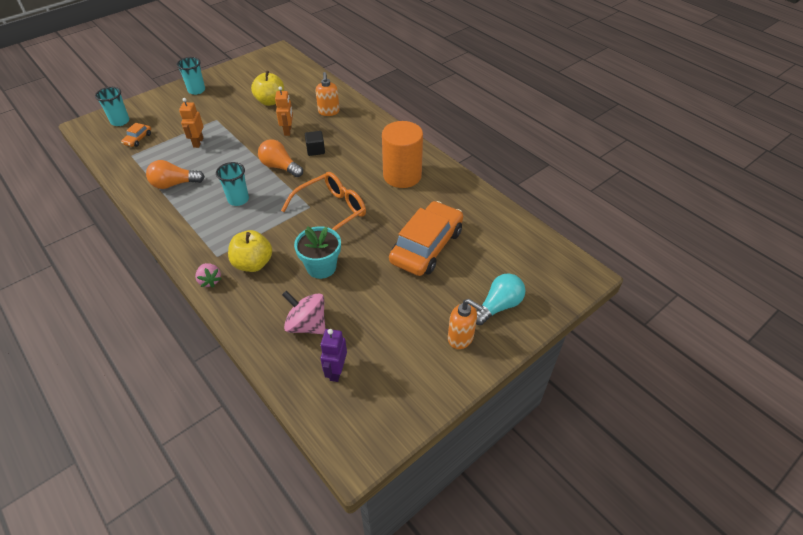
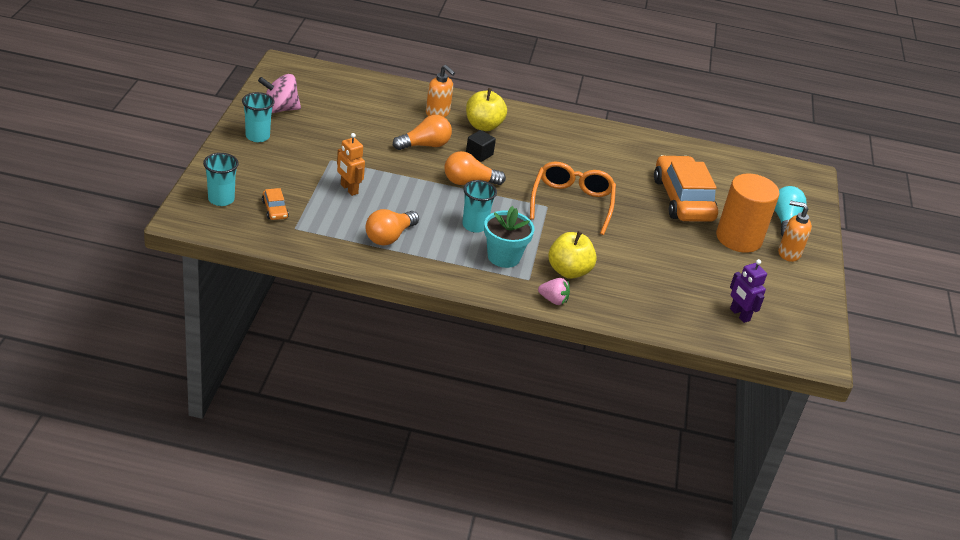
camera: 45 degrees left, 10 degrees down
yellow apple [251,71,284,106] -> yellow apple moved to [466,88,507,131]
orange robot [275,86,293,136] -> orange light bulb [393,115,452,150]
pink spinning top [282,291,325,334] -> pink spinning top moved to [258,74,301,113]
turquoise flower pot [294,226,341,279] -> turquoise flower pot moved to [484,206,534,268]
orange cylinder [382,121,423,188] -> orange cylinder moved to [716,174,780,253]
orange soap dispenser [448,299,483,349] -> orange soap dispenser turned 150 degrees counterclockwise [778,201,812,262]

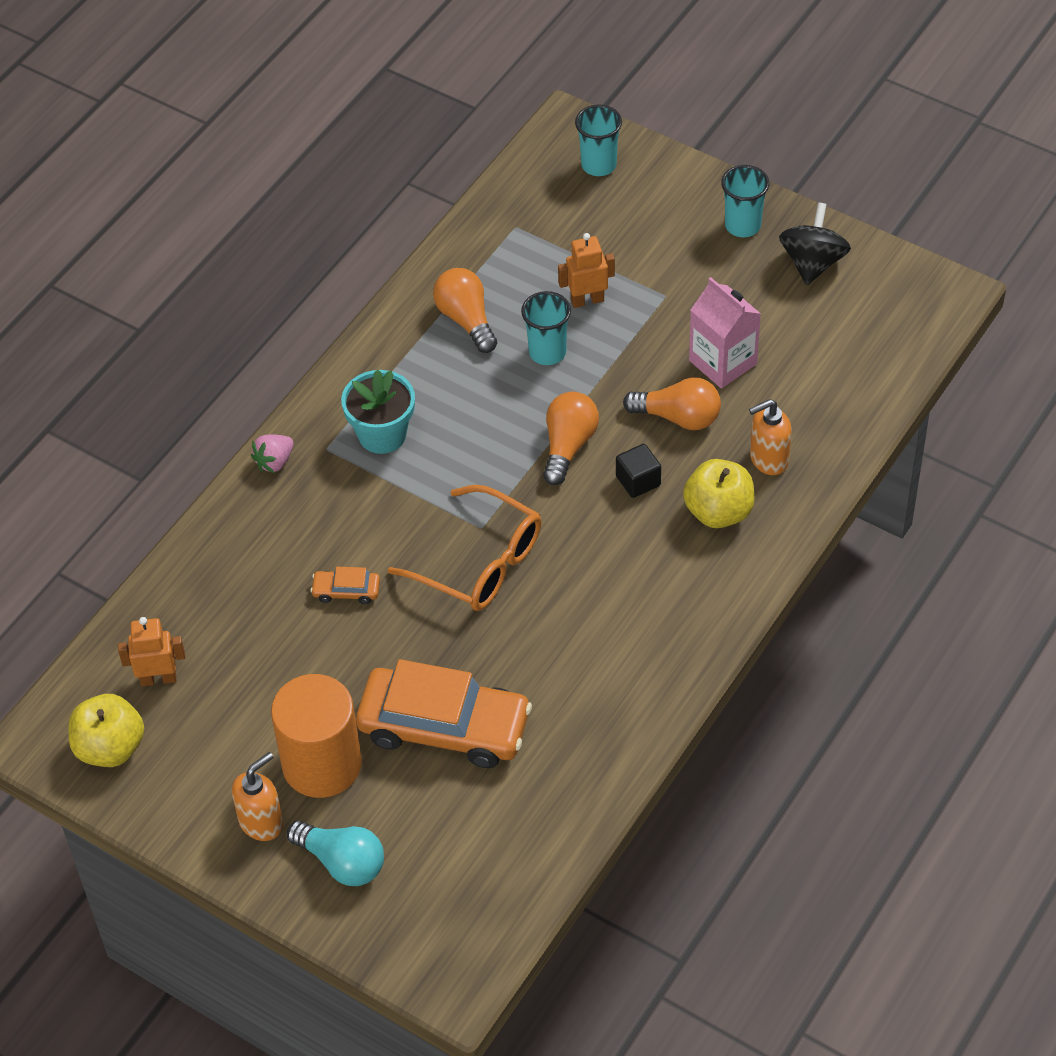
camera: 120 degrees right, 15 degrees up
pink spinning top [258,74,301,113] -> black spinning top [779,202,851,285]
orange car [262,188,289,220] -> orange car moved to [311,567,380,604]
orange light bulb [393,115,452,150] -> orange light bulb turned 75 degrees counterclockwise [623,377,721,430]
turquoise cup [462,180,497,233] -> turquoise cup moved to [521,291,571,365]
yellow apple [548,231,597,279] -> yellow apple moved to [68,694,144,767]
purple robot [730,259,767,323] -> orange robot [118,617,185,686]
none -> pink carton [689,277,761,389]

